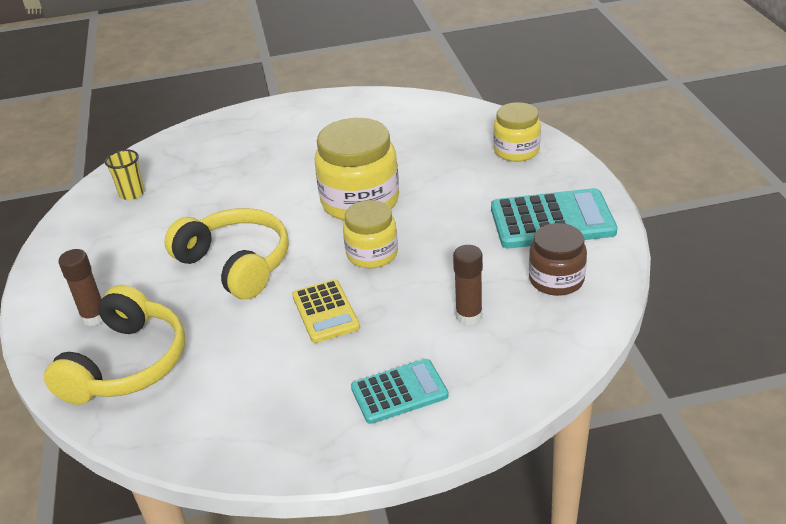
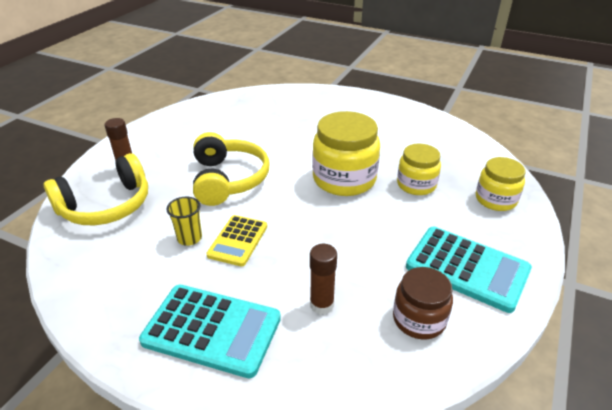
camera: 35 degrees right, 0 degrees up
yellow cup [105,149,145,200] -> yellow cup moved to [166,197,202,246]
yellow jar [343,200,398,268] -> yellow jar moved to [397,144,441,195]
turquoise calculator [351,359,449,424] -> turquoise calculator [139,285,281,378], size x1.61

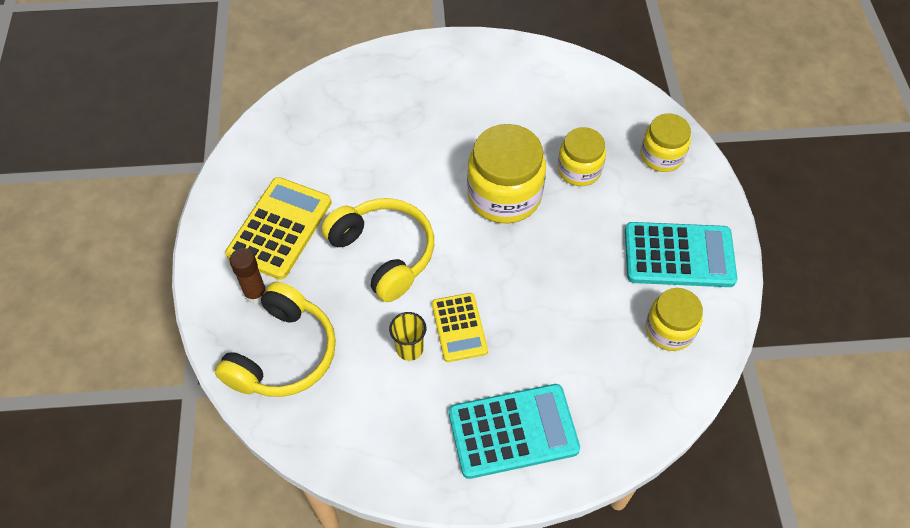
camera: 30 degrees left, 20 degrees up
brown glue stick [310,244,337,315] -> none
brown jar [393,267,453,339] -> yellow jar [646,288,703,351]
none -> yellow calculator [225,177,331,280]

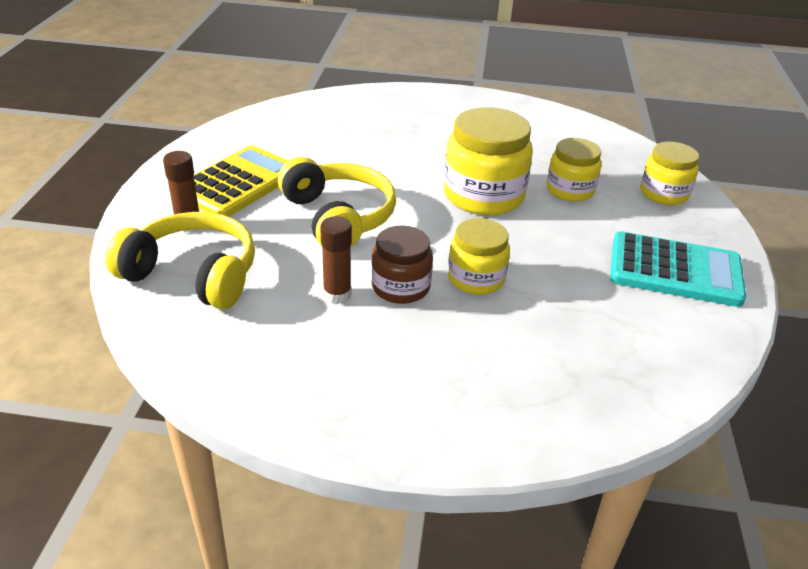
camera: 10 degrees right, 20 degrees down
yellow headphones [215,282,336,397] -> yellow headphones turned 105 degrees counterclockwise [105,212,255,309]
yellow cup [389,312,426,361] -> brown glue stick [320,216,352,304]
yellow calculator [432,293,488,362] -> brown jar [371,226,433,304]
turquoise calculator [449,384,580,479] -> none
yellow jar [646,288,703,351] -> yellow jar moved to [448,218,510,295]

